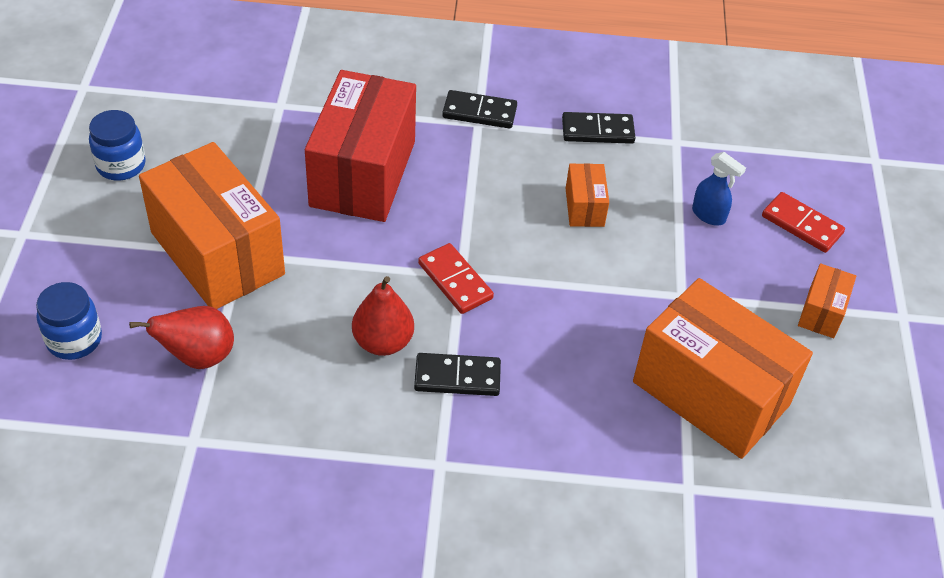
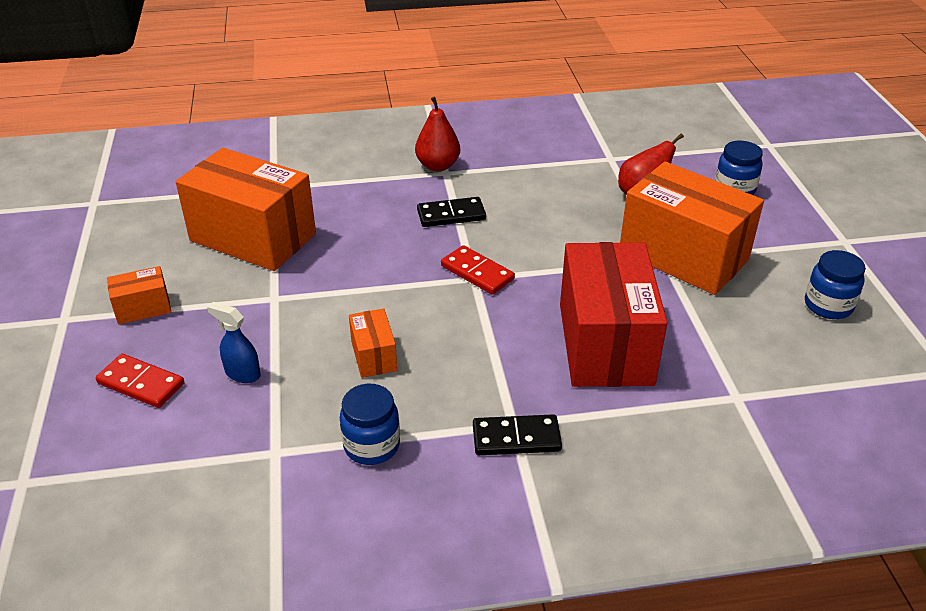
camera: 170 degrees right, 10 degrees down
red pear [352,276,414,356] -> red pear moved to [415,97,460,171]
black domino [562,112,635,144] -> blue jar [340,384,400,465]
orange box [798,264,856,338] -> orange box turned 60 degrees clockwise [107,266,171,325]

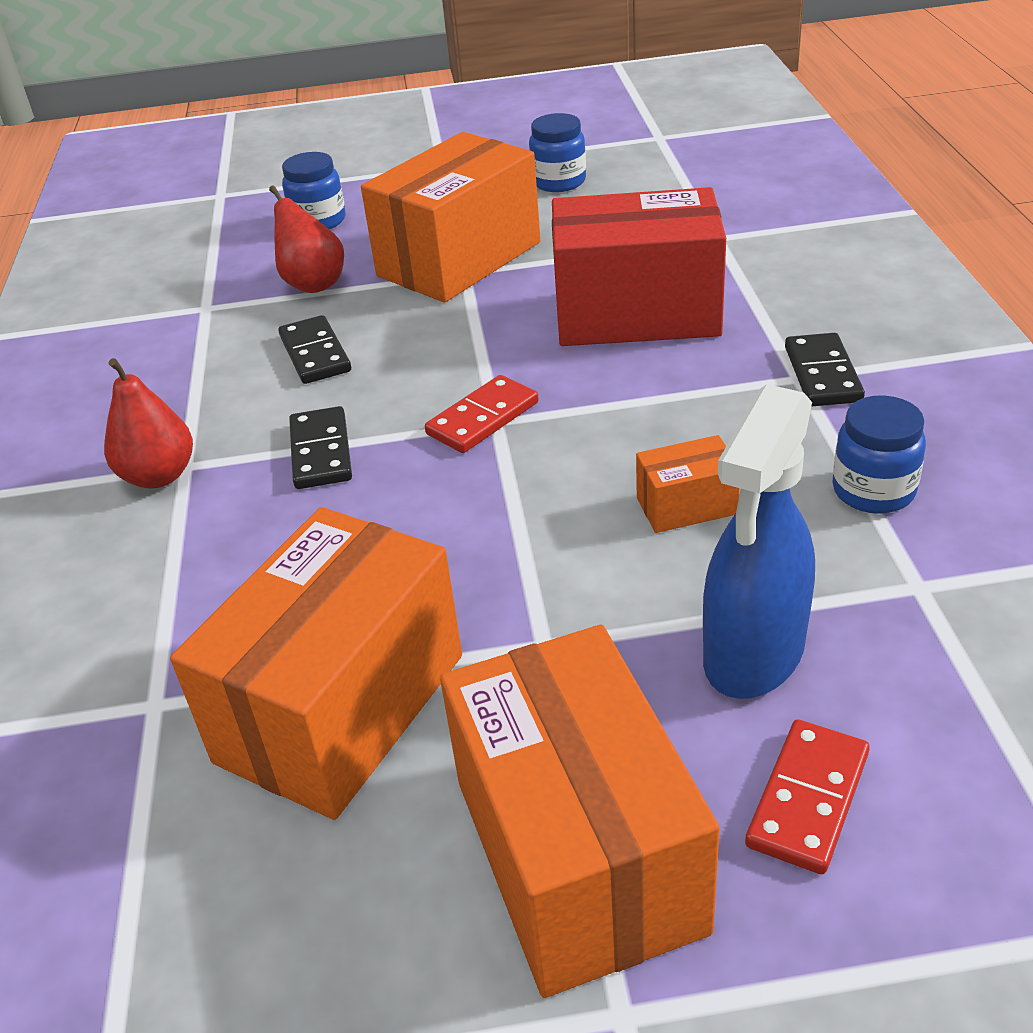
camera: 85 degrees left, 0 degrees up
orange box [107,266,171,325] -> orange box [440,625,720,998], size x2.25
blue spray bottle [207,302,261,383] -> blue spray bottle [703,384,815,699], size x2.00
none -> black domino [278,315,351,384]

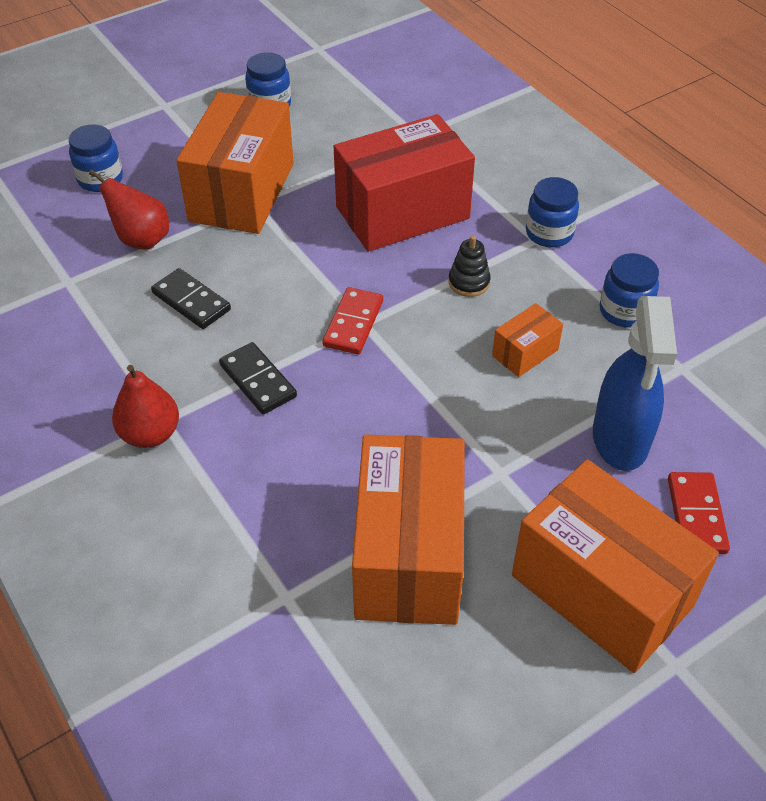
camera: 30 degrees left, 10 degrees up
black domino [785,333,865,406] -> blue jar [526,177,579,247]
none -> black stacking toy [448,235,491,297]

